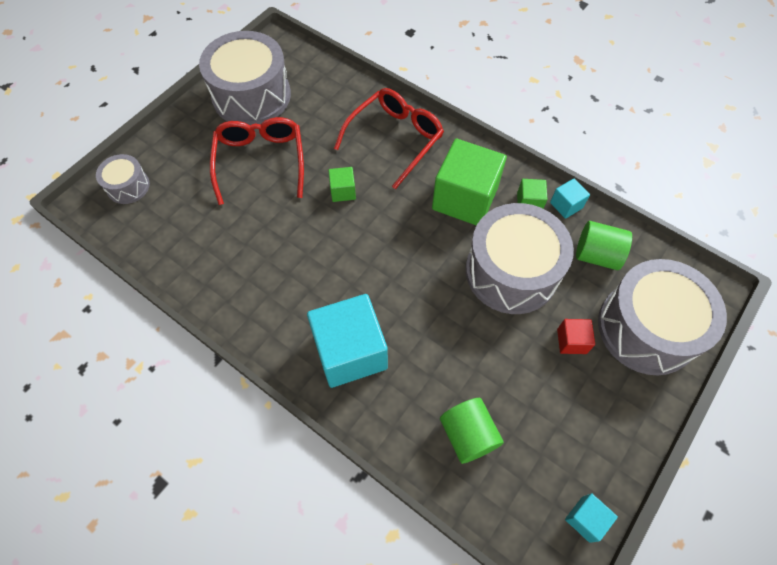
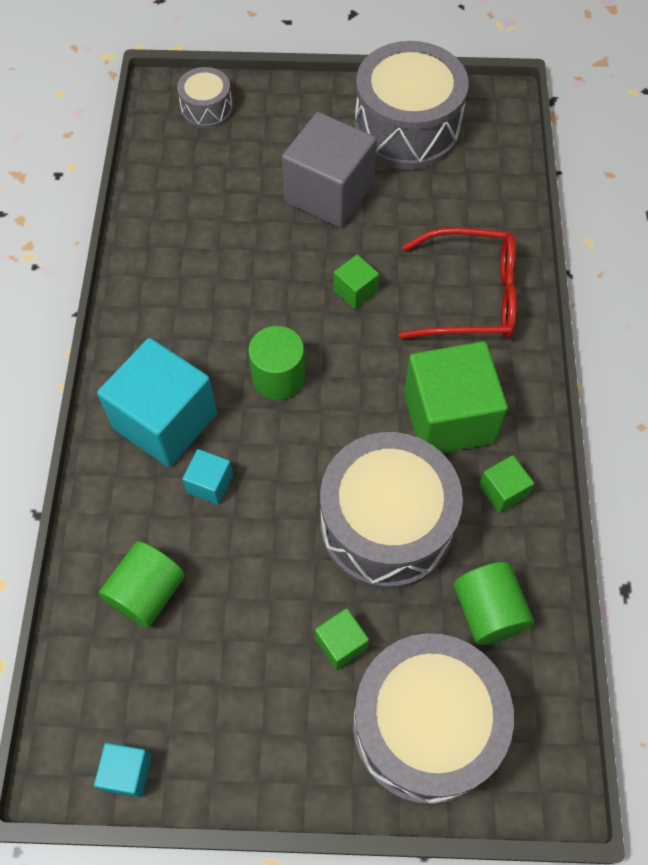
camera: 55 degrees right, 0 degrees up
red glasses [210,117,304,205] -> grey cube [282,112,377,228]
turquoise cube [550,178,590,219] -> turquoise cube moved to [182,449,233,505]
red cube [557,319,595,354] -> green cube [315,608,369,670]
none -> green cylinder [248,326,305,400]

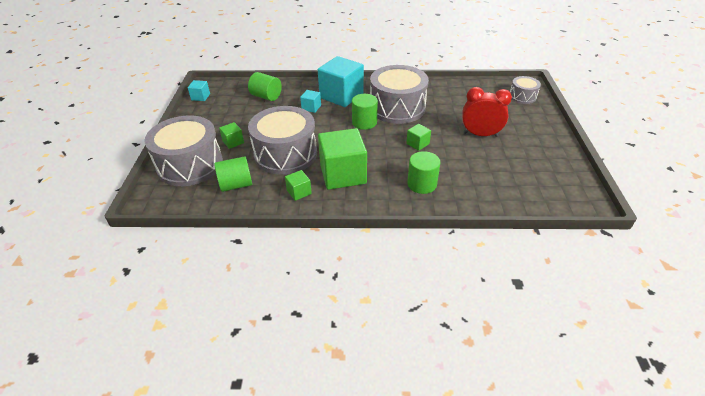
camera: 90 degrees right, 20 degrees down
grey cube [282,112,377,228] -> red clock [462,87,512,137]
grey drum [354,41,469,169] -> grey drum moved to [370,65,429,124]
red glasses [398,227,517,339] -> green cylinder [407,151,440,194]

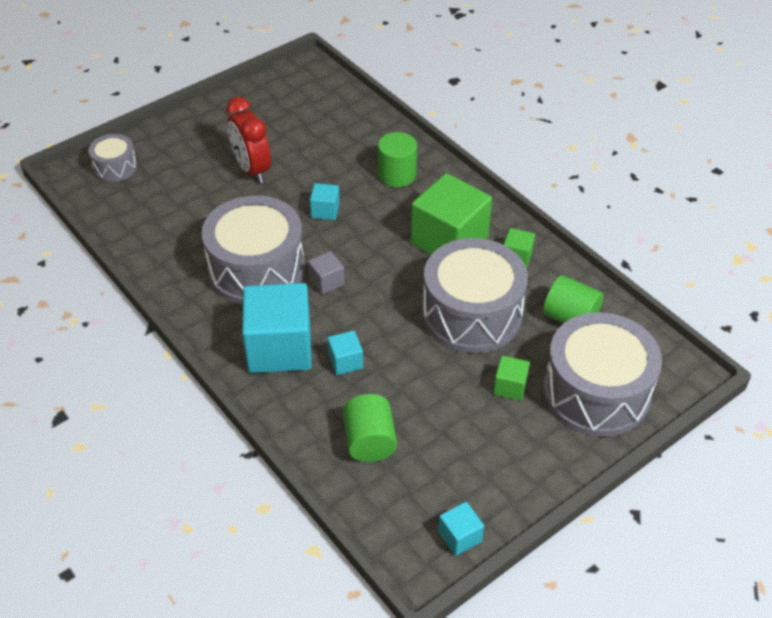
camera: 130 degrees left, 5 degrees up
green cylinder [352,94,378,130] -> grey cube [308,251,345,295]
green cube [406,124,431,151] -> turquoise cube [310,183,340,220]

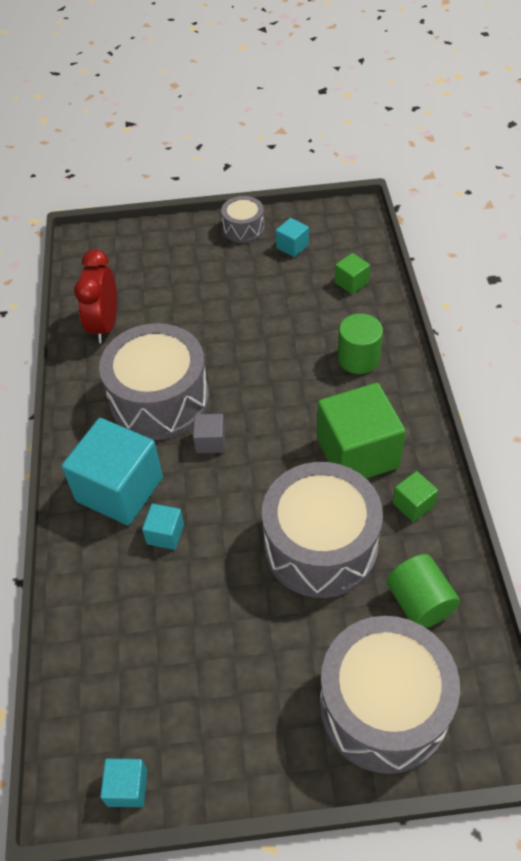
camera: 35 degrees right, 5 degrees up
grey drum [89,134,137,182] -> grey drum moved to [221,196,264,243]
red clock [226,97,271,183] -> red clock moved to [74,249,117,343]
turquoise cube [310,183,340,220] -> turquoise cube moved to [276,218,309,257]
green cylinder [343,394,397,462] -> none
green cube [493,356,530,401] -> green cube moved to [335,253,370,294]

